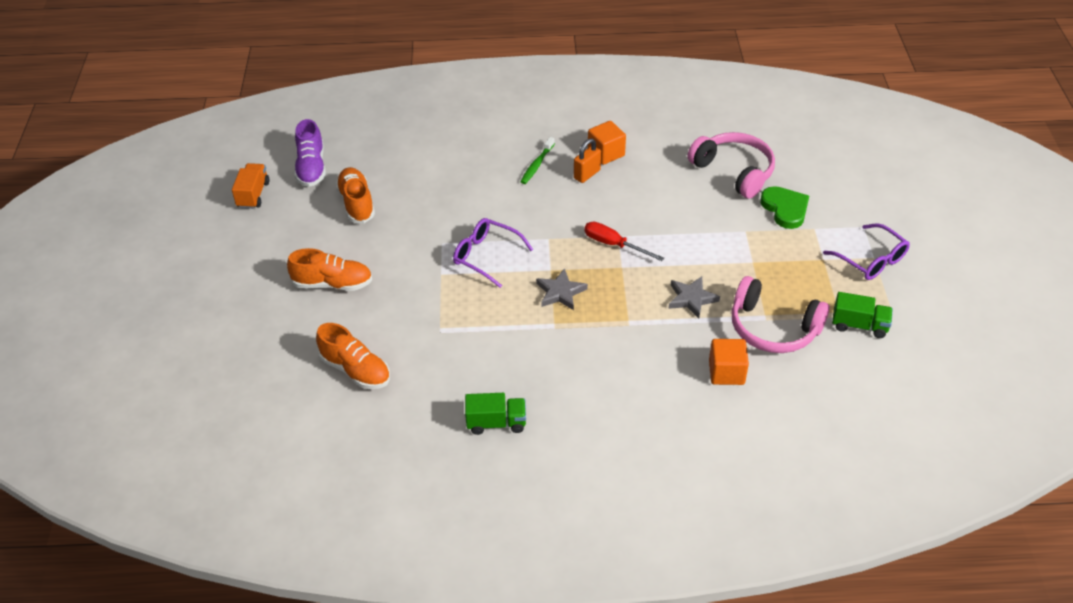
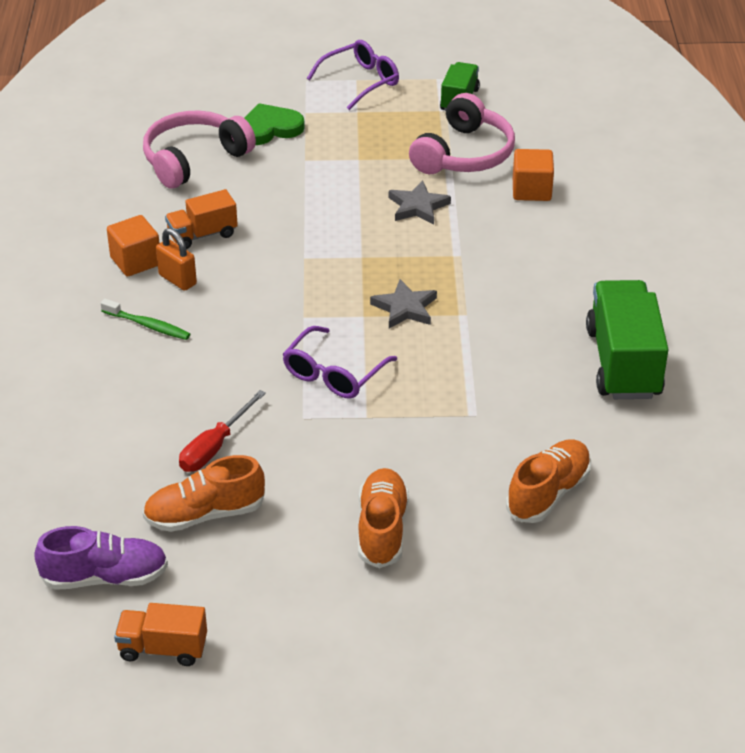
camera: 90 degrees left, 5 degrees down
green truck [465,393,526,435] -> green truck [586,280,669,399], size x1.80
red screwdriver [584,222,664,261] -> red screwdriver moved to [179,390,266,472]
none -> orange truck [165,189,238,249]

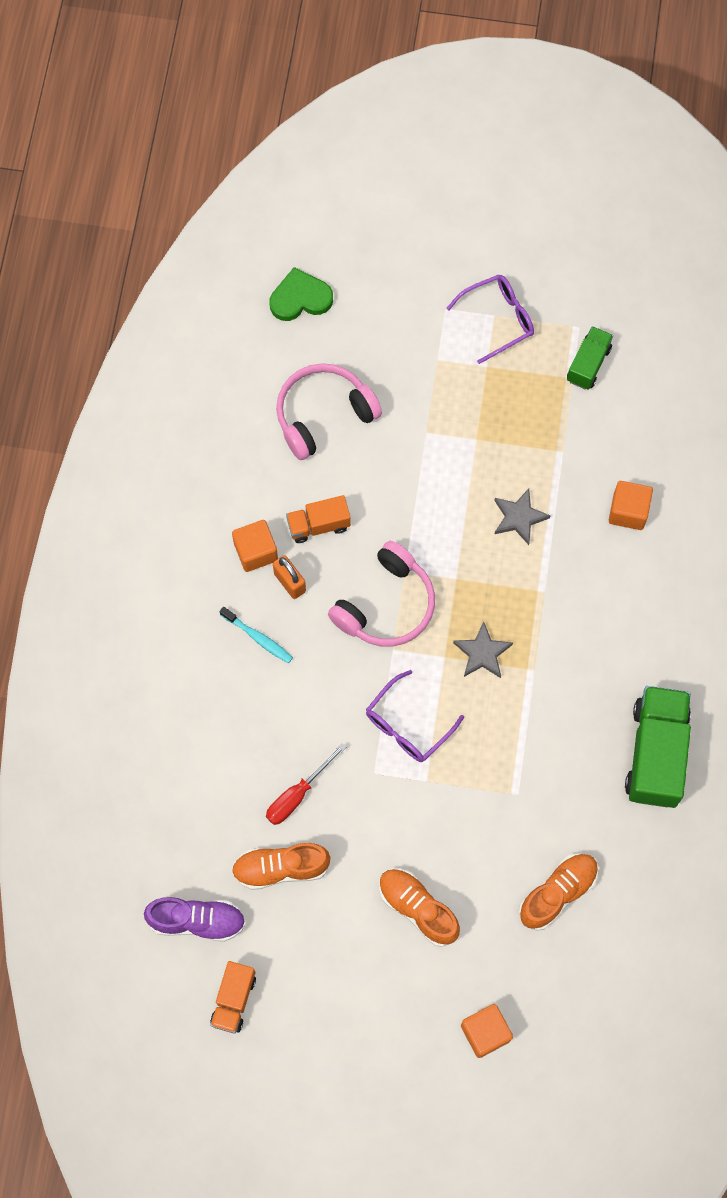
camera: 10 degrees right, 30 degrees up
green toothbrush [100,299,190,340] -> turquoise toothbrush [220,607,293,663]
orange truck [114,603,207,666] -> orange truck turned 90 degrees counterclockwise [210,961,256,1034]
green heart [245,103,305,145] -> green heart moved to [270,267,333,321]
orange shoe [358,468,409,568] -> orange shoe turned 60 degrees counterclockwise [379,869,460,947]
pink headphones [409,93,515,174] -> pink headphones moved to [328,541,435,647]
none -> orange cube [461,1004,513,1058]

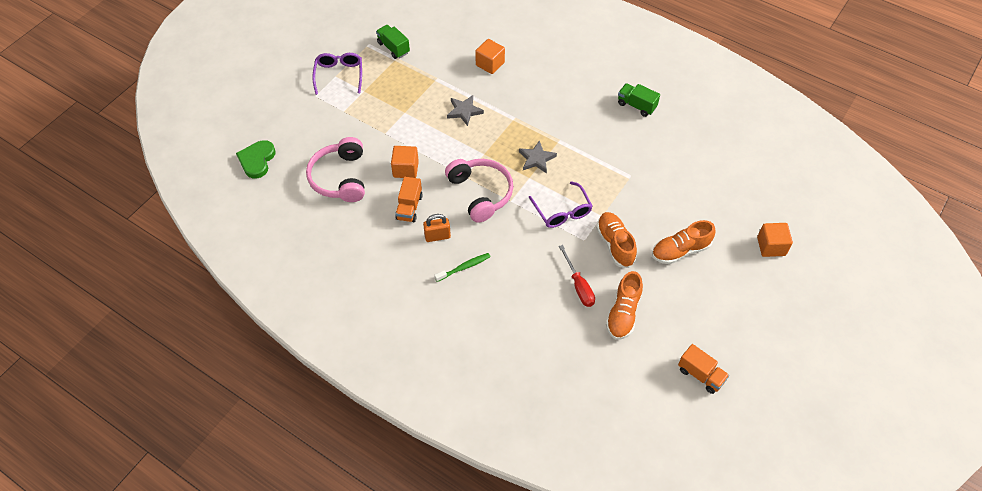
camera: 65 degrees left, 15 degrees down
purple shoe [144,897,246,942] -> none
turquoise toothbrush [220,607,293,663] -> green toothbrush [434,253,490,282]
orange cube [232,520,278,572] -> orange cube moved to [391,146,419,178]
orange shoe [519,853,598,931] -> orange shoe moved to [596,212,637,268]
green truck [625,686,691,808] -> green truck [618,83,660,117], size x0.55

